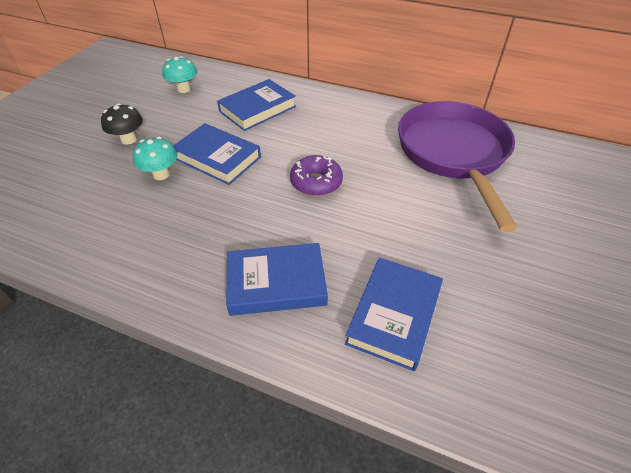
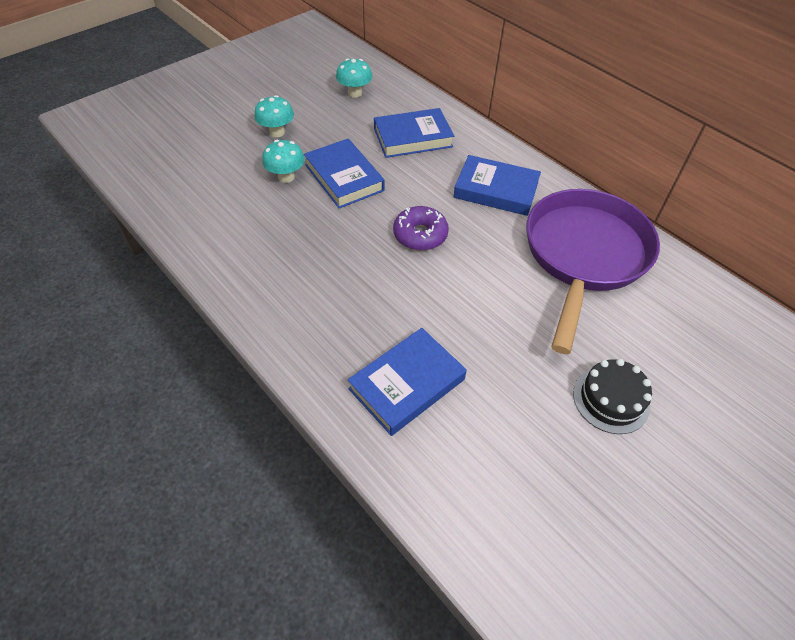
camera: 25 degrees right, 5 degrees up
black mushroom [101,104,143,145] -> turquoise mushroom [254,95,294,137]
blue book [226,243,328,316] -> blue book moved to [453,155,541,216]
none -> black cake [573,359,652,434]

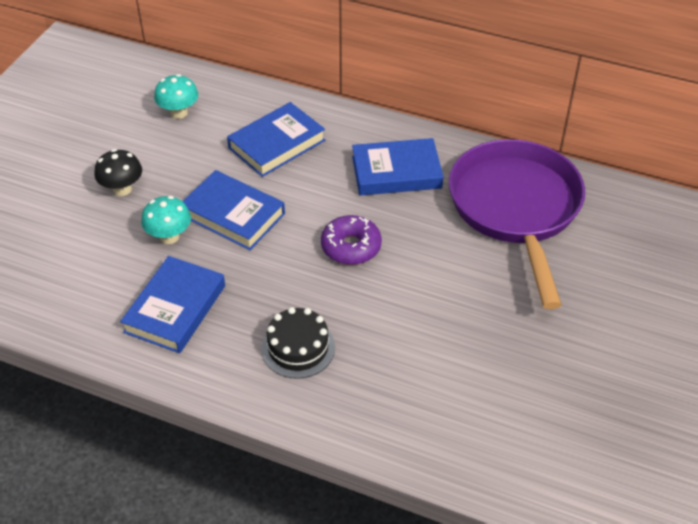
camera: 25 degrees left, 5 degrees down
turquoise mushroom [254,95,294,137] -> black mushroom [94,149,142,196]
blue book [348,328,467,436] -> blue book moved to [120,256,225,353]
black cake [573,359,652,434] -> black cake moved to [261,307,335,379]

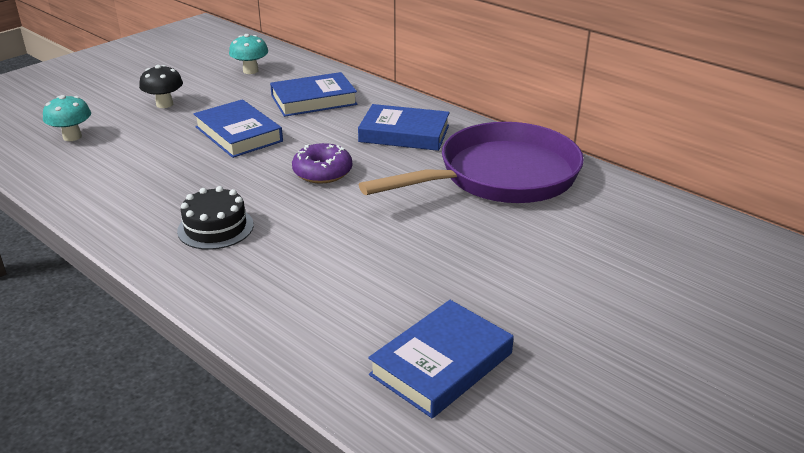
camera: 20 degrees right, 15 degrees down
blue book [120,256,225,353] -> blue book moved to [368,300,514,418]
turquoise mushroom [141,196,191,244] -> turquoise mushroom moved to [43,95,91,141]
purple pan [449,139,585,309] -> purple pan turned 45 degrees clockwise [359,122,584,203]

